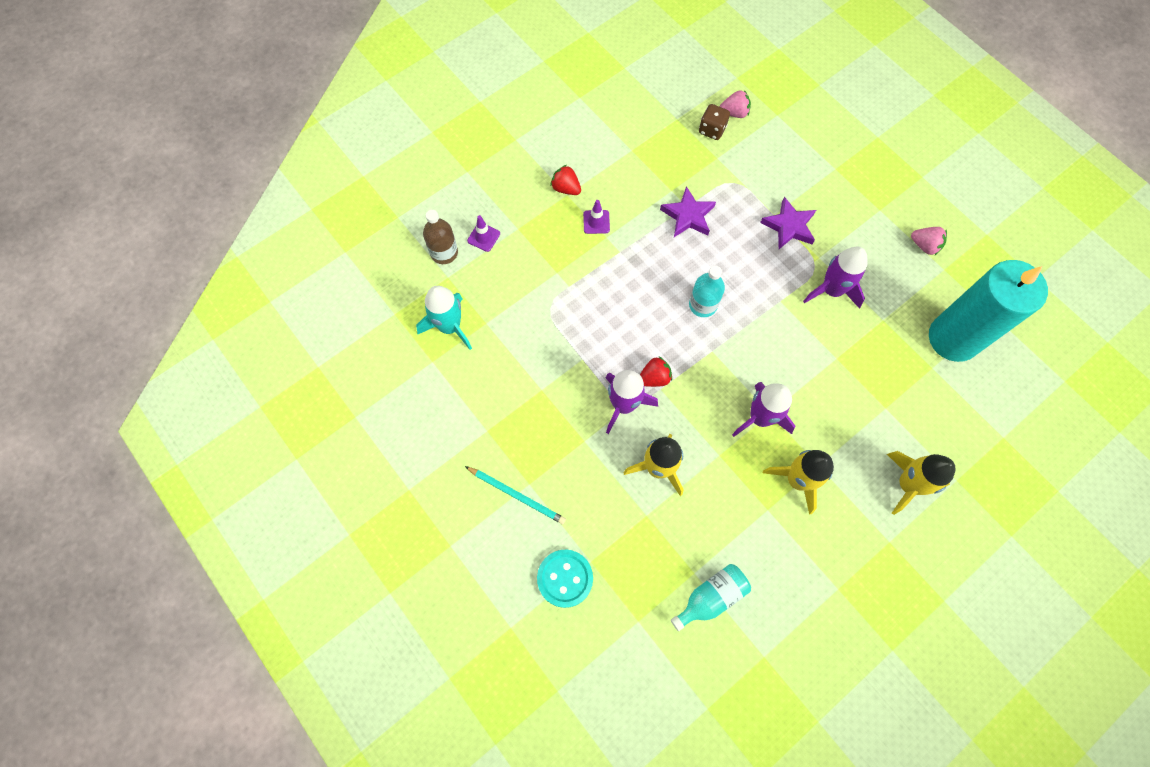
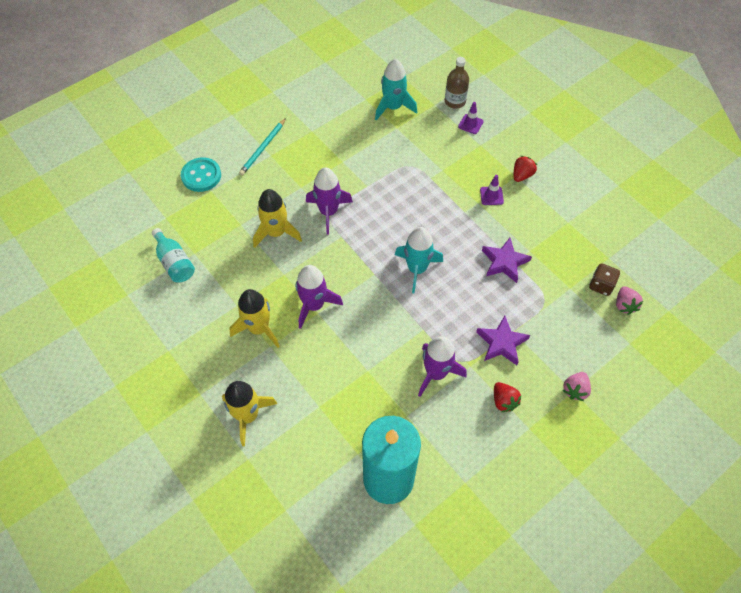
camera: 90 degrees right, 10 degrees down
red strawberry [640,357,672,387] -> red strawberry moved to [494,382,521,412]
turquoise bottle [689,266,725,317] -> turquoise rocket [395,227,443,294]
pink strawberry [911,227,947,255] -> pink strawberry moved to [563,372,591,401]

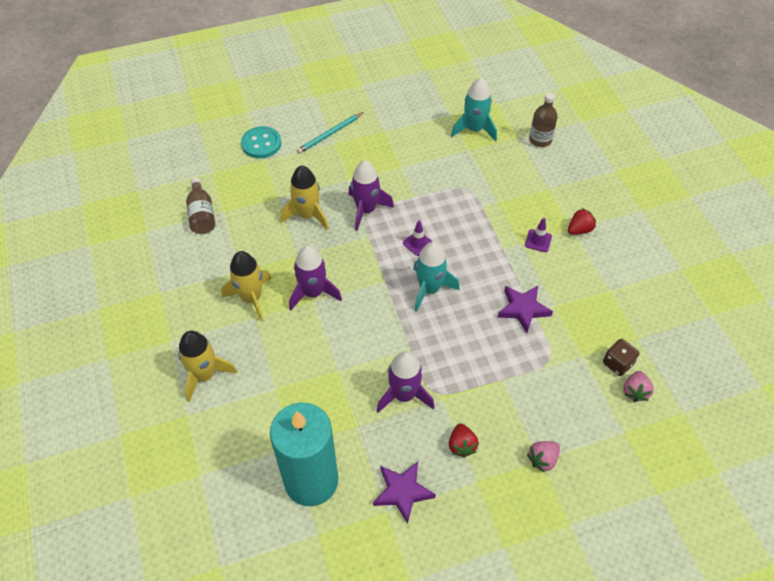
camera: 20 degrees right, 5 degrees down
turquoise bottle [152,228,195,282] -> brown bottle [186,178,215,234]
purple traffic cone [458,102,484,134] -> purple traffic cone moved to [403,220,433,256]
purple star [476,316,530,365] -> purple star moved to [373,462,436,524]

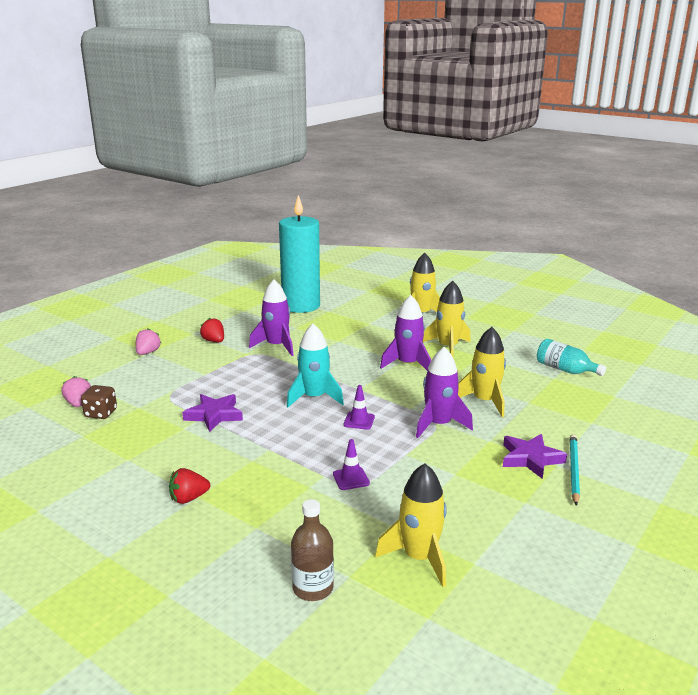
camera: 145 degrees right, 30 degrees down
brown bottle [186,178,215,234] -> turquoise bottle [537,339,606,376]
turquoise button [241,126,281,159] -> none
purple star [373,462,436,524] -> purple star moved to [503,434,567,479]
turquoise rocket [451,78,497,141] -> yellow rocket [375,463,447,587]
purple traffic cone [525,218,552,252] -> purple traffic cone moved to [333,439,370,490]
red strawberry [568,208,596,235] -> red strawberry turned 45 degrees clockwise [169,468,210,504]

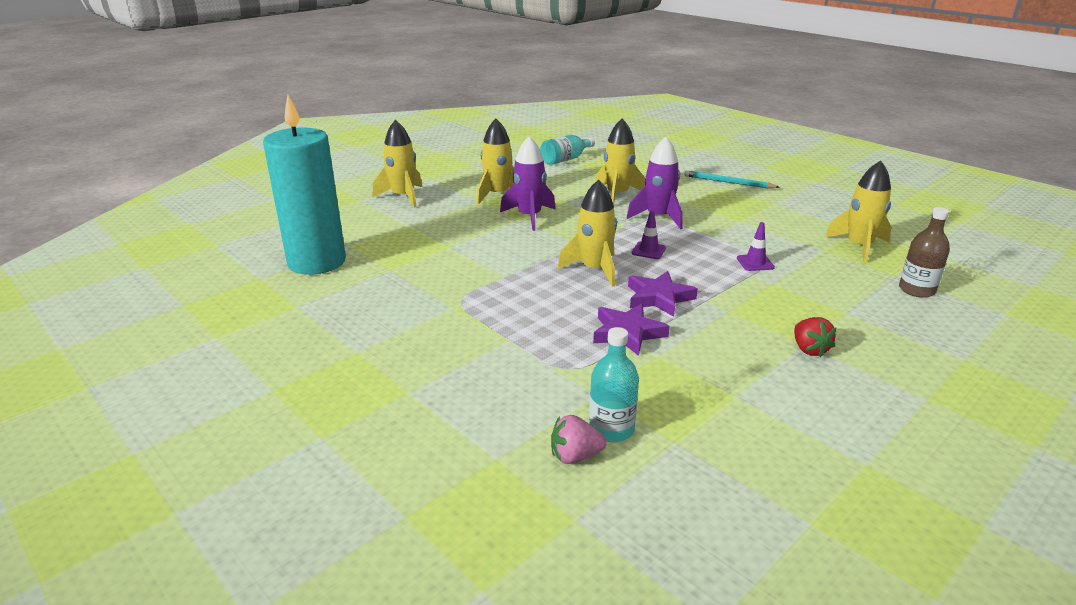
camera: 80 degrees left, 5 degrees up
brown dice [81,385,117,419] -> turquoise bottle [589,327,639,442]
pink strawberry [136,328,161,355] -> none
red strawberry [200,318,224,342] -> none
purple rocket [249,280,294,356] -> none
turquoise rocket [287,323,344,407] -> yellow rocket [558,179,617,287]
purple star [503,434,567,479] -> purple star moved to [628,271,698,317]

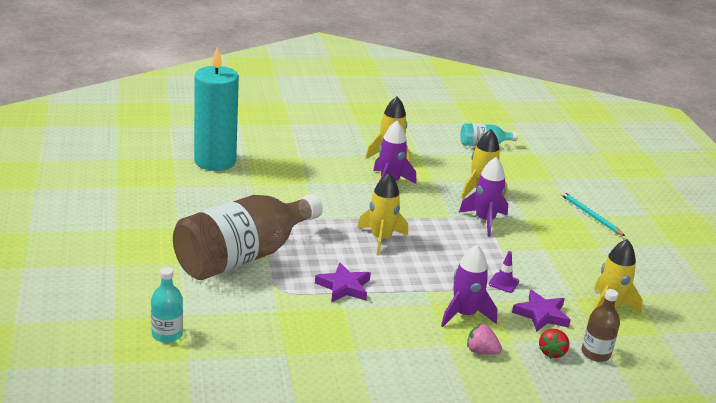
camera: 30 degrees right, 0 degrees up
yellow rocket [373,120,422,208] -> none
pink strawberry [551,415,607,464] -> pink strawberry moved to [467,324,502,354]
turquoise bottle [589,327,639,442] -> turquoise bottle moved to [151,267,183,343]
purple star [628,271,698,317] -> purple star moved to [512,290,571,332]
purple traffic cone [632,211,666,259] -> none
red strawberry [794,317,836,357] -> red strawberry moved to [539,329,569,359]
none -> brown bottle [173,194,323,280]
none -> purple rocket [441,245,497,327]

